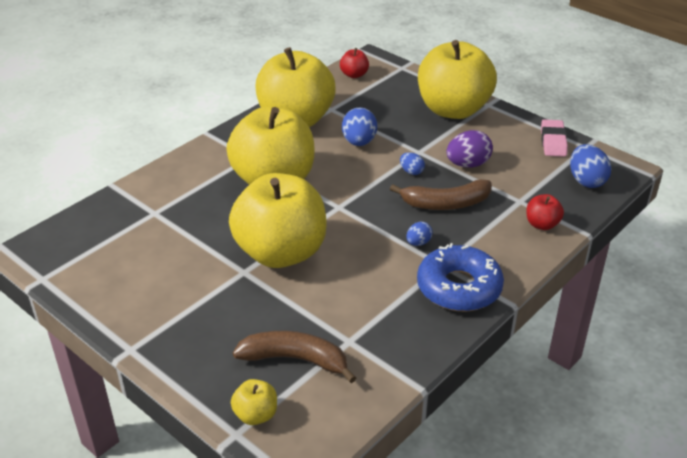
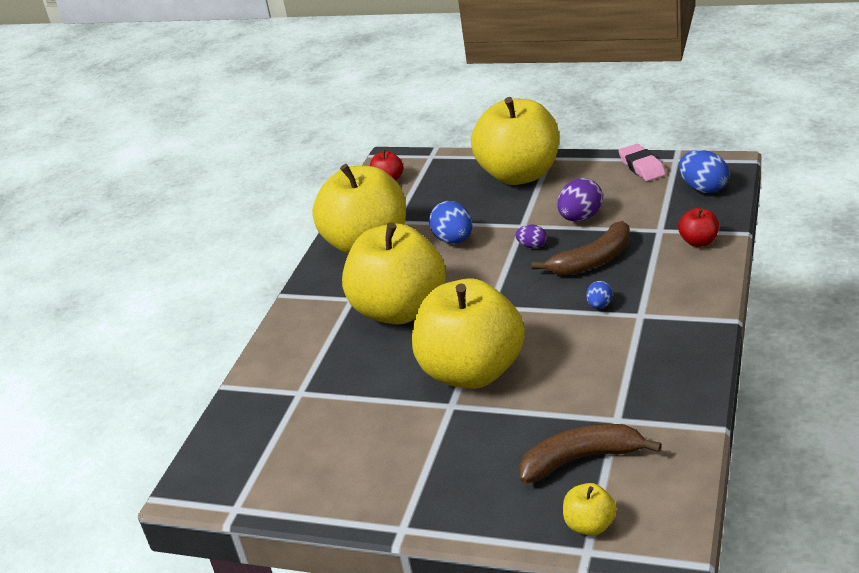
camera: 20 degrees left, 5 degrees down
blue egg [400,152,425,175] -> purple egg [515,224,547,248]
blue donut [417,243,504,311] -> none

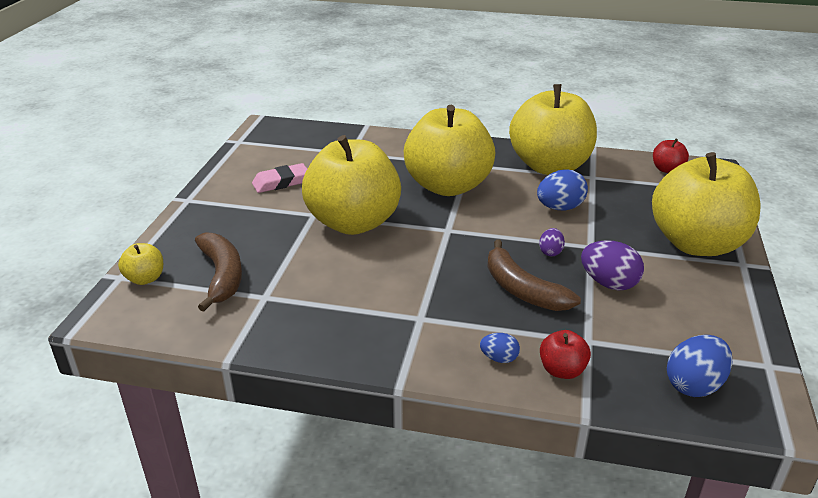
camera: 80 degrees right, 0 degrees up
blue egg [586,281,613,309] -> blue egg moved to [480,333,520,363]
pink eraser [618,144,666,181] -> pink eraser moved to [252,163,307,193]

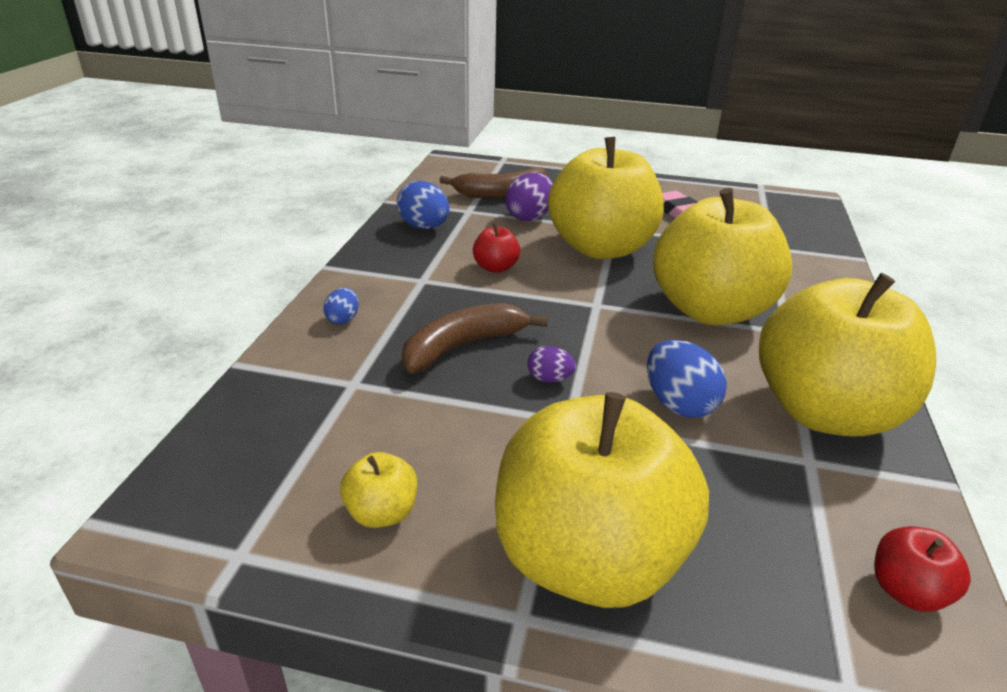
camera: 90 degrees right, 0 degrees up
yellow apple [118,243,163,285] -> yellow apple moved to [340,452,417,528]
red apple [540,330,591,379] -> red apple moved to [473,223,520,273]
purple egg [581,240,644,290] -> purple egg moved to [505,172,553,221]
blue egg [667,335,732,397] -> blue egg moved to [397,181,450,229]

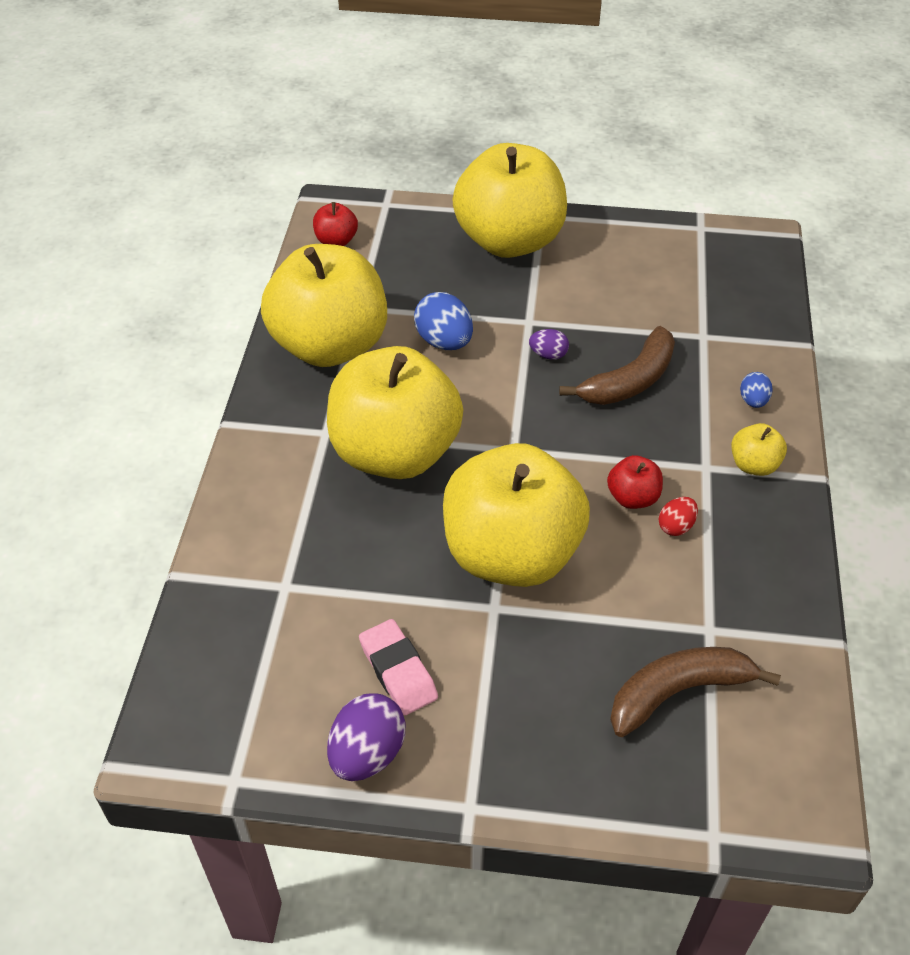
camera: 175 degrees right, 15 degrees up
yellow apple [340,452,417,528] -> yellow apple moved to [731,423,787,476]
blue egg [397,181,450,229] -> none
purple egg [505,172,553,221] -> purple egg moved to [327,693,405,781]
none -> red egg [659,497,698,536]

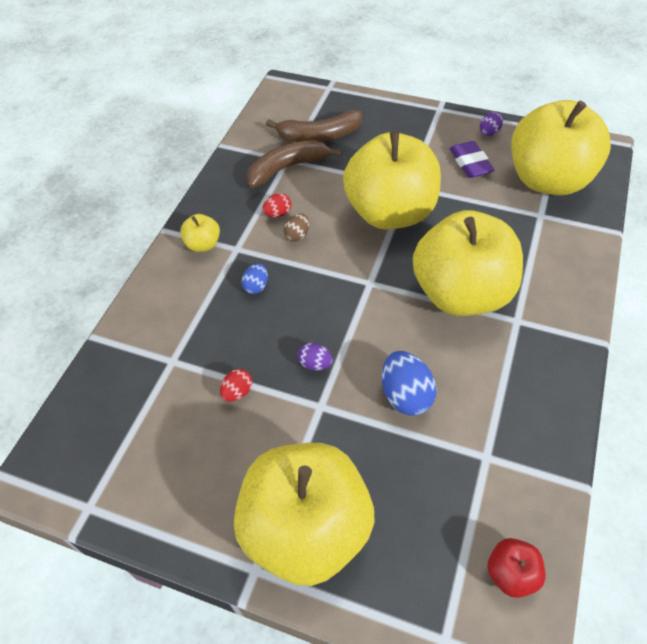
camera: 165 degrees left, 5 degrees up
yellow apple [261,244,387,367] -> yellow apple moved to [511,100,611,195]
purple egg [327,693,405,781] -> purple egg [480,112,503,136], size x0.56
pink eraser [359,619,438,715] -> purple eraser [450,141,495,178]
brown banana [559,326,675,405] -> brown banana moved to [247,140,342,188]
red apple [607,455,663,509] -> brown egg [284,214,309,241]
blue egg [740,372,773,408] -> blue egg moved to [241,263,268,294]
none -> red egg [220,369,252,401]

